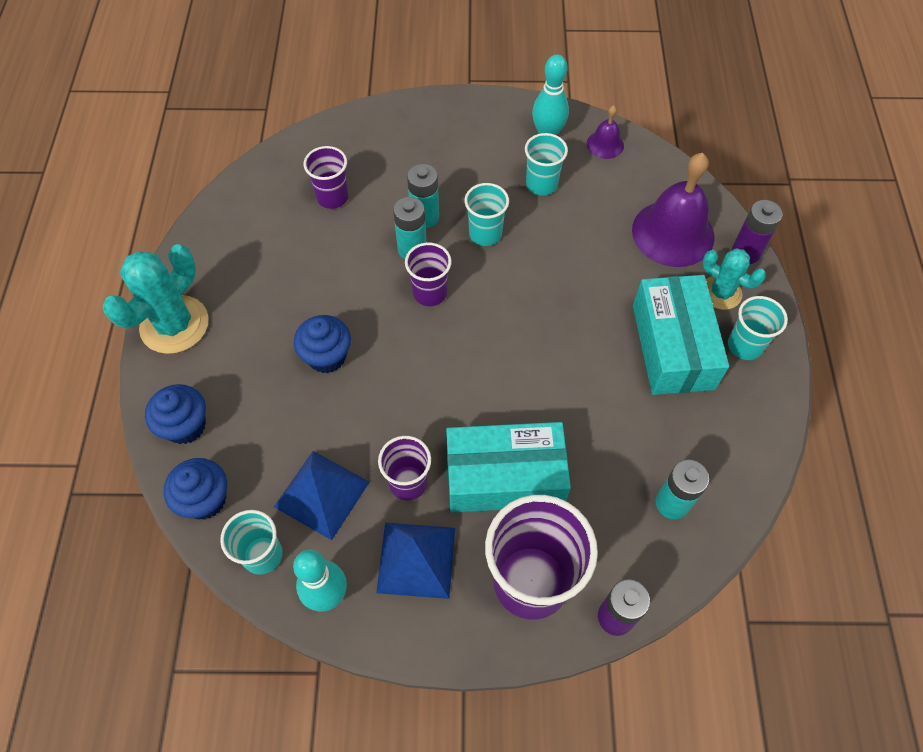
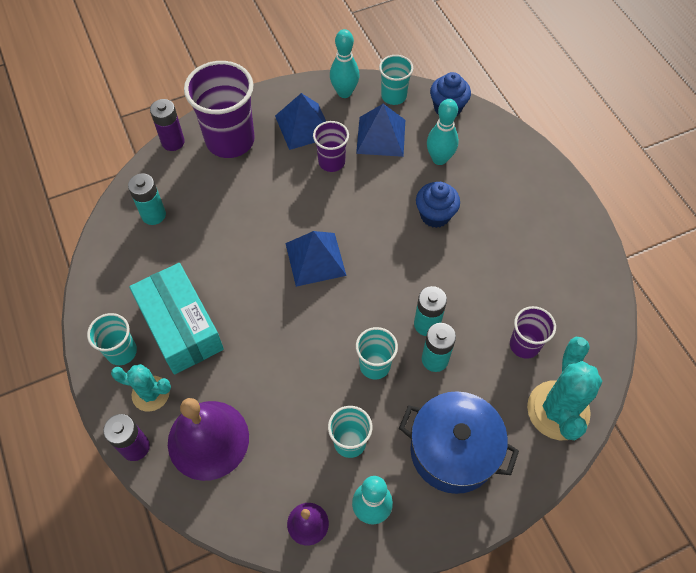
camera: 155 degrees right, 0 degrees up
turquoise cactus [102,244,209,354] -> turquoise cactus moved to [527,337,602,440]
blue cupcake [145,384,206,444] -> none
purple cup [405,242,452,306] -> none
turquoise box [446,422,571,512] -> none
none -> blue pyramid [285,231,347,287]
none -> blue pot [399,391,519,494]
none -> turquoise bowling pin [427,99,459,165]

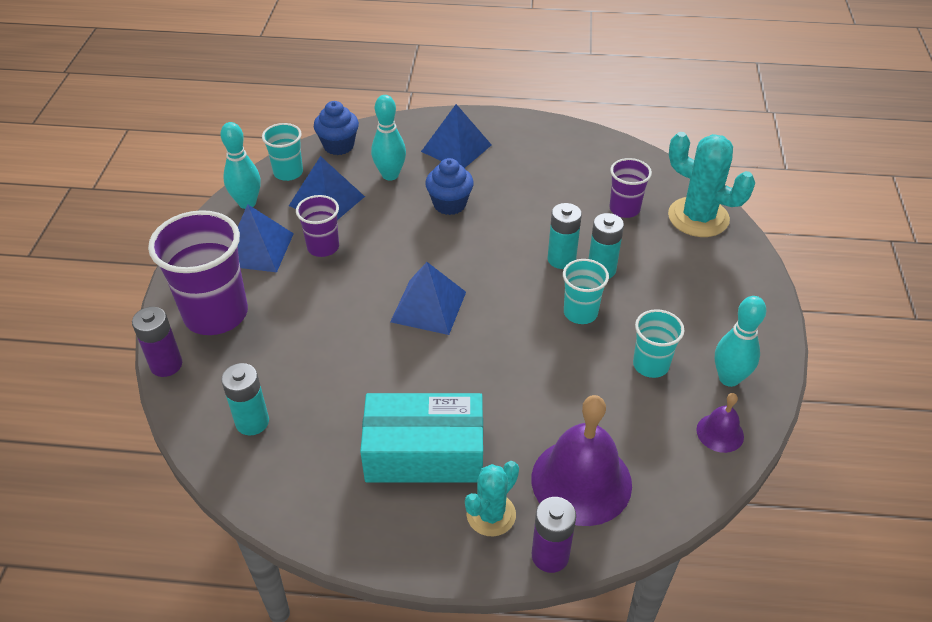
camera: 60 degrees left, 15 degrees down
turquoise cup [87,313,137,365] -> none
blue pot [399,391,519,494] -> none
none -> blue pyramid [421,104,491,168]

